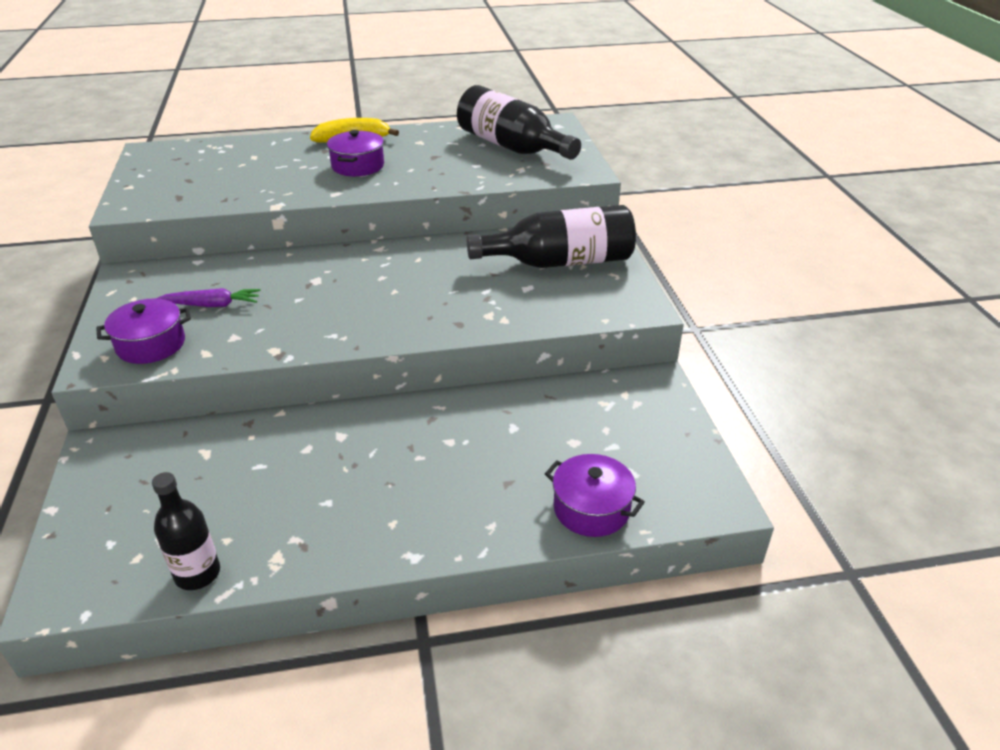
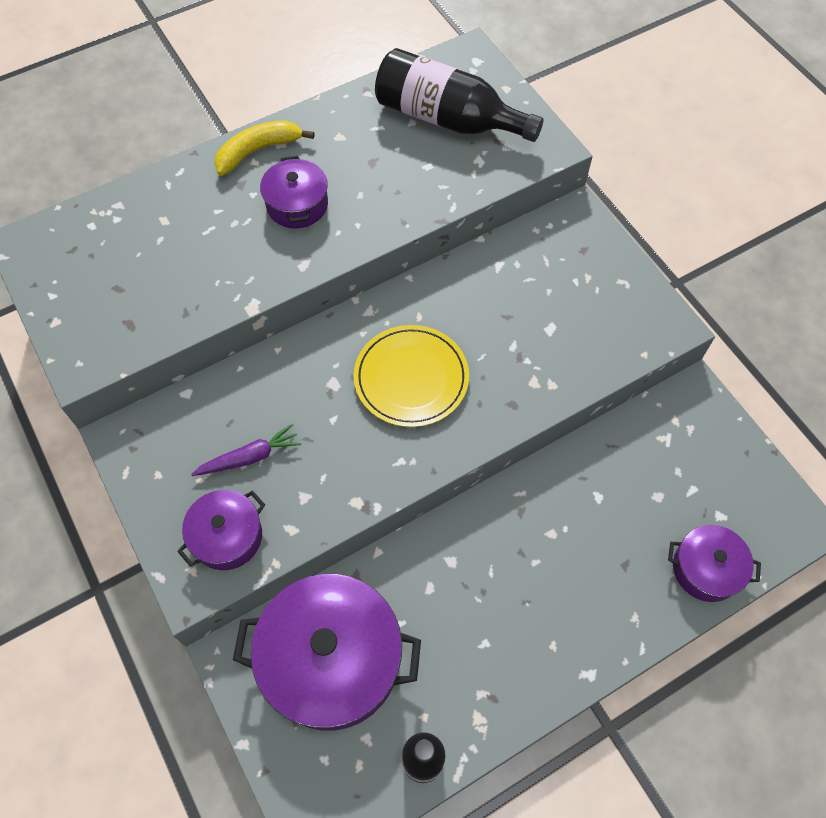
camera: 20 degrees left, 25 degrees up
black bottle [467,205,636,268] -> none
none -> purple pot [233,574,421,731]
none -> yellow plate [354,325,469,427]

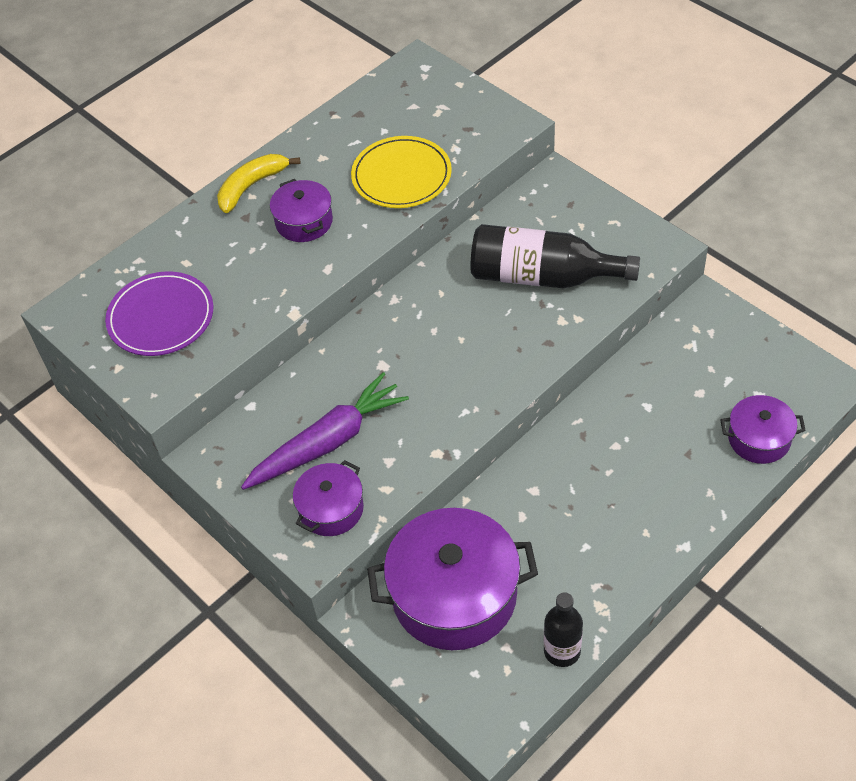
camera: 10 degrees left, 10 degrees down
purple carrot [191,424,301,476] -> purple carrot [241,372,409,490], size x1.83
yellow plate [354,325,469,427] -> yellow plate moved to [351,136,452,208]
black bottle [375,48,544,142] -> black bottle moved to [470,224,640,288]
none -> purple plate [105,271,213,356]

